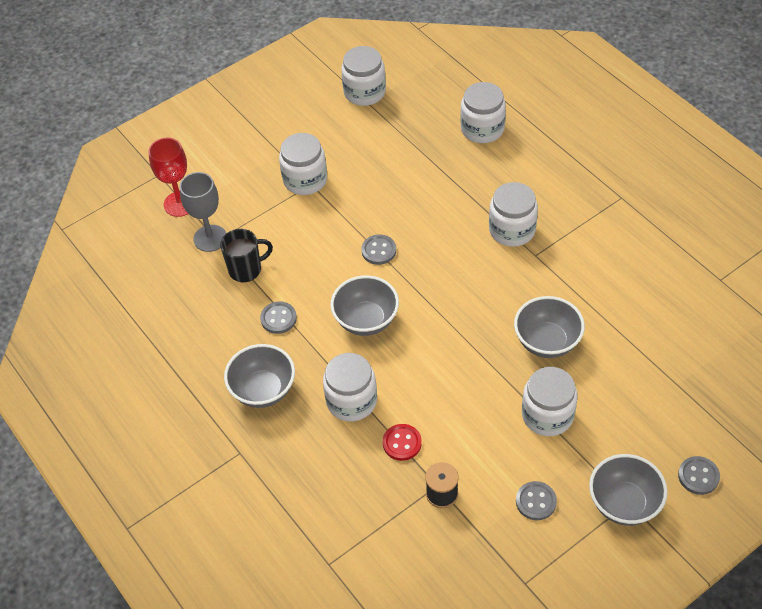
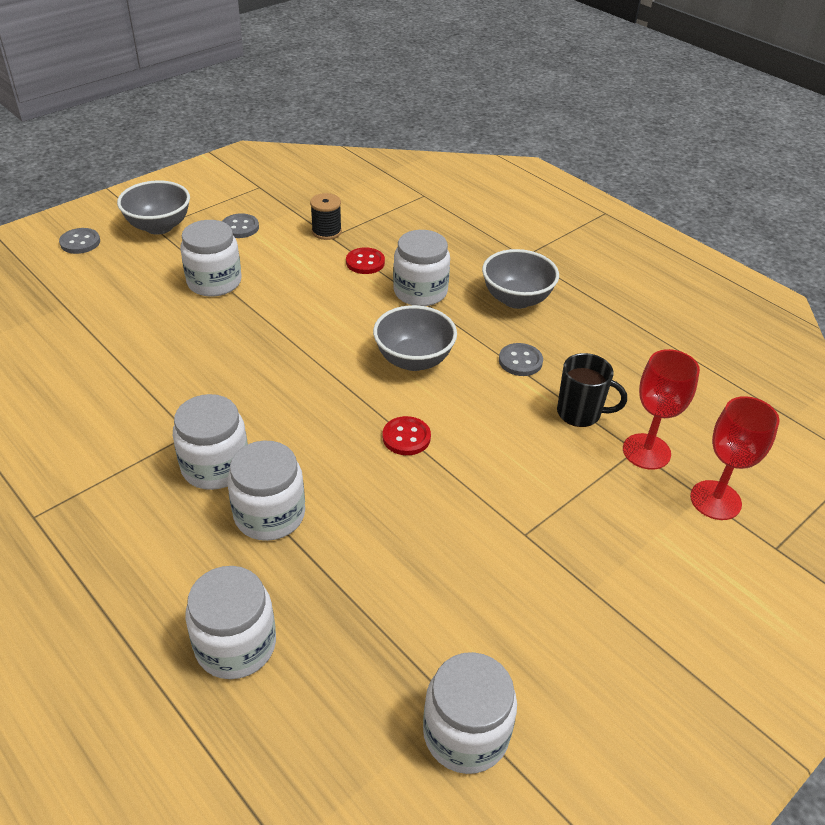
camera: 170 degrees right, 10 degrees down
grey goblet [180,172,226,252] -> red goblet [623,349,700,470]
black mug [220,229,273,282] -> black mug turned 135 degrees counterclockwise [557,353,627,427]
white jar [279,133,327,195] -> white jar moved to [227,441,305,541]
grey button [361,234,396,265] -> red button [383,416,431,455]
grey bowl [514,296,585,358] -> none

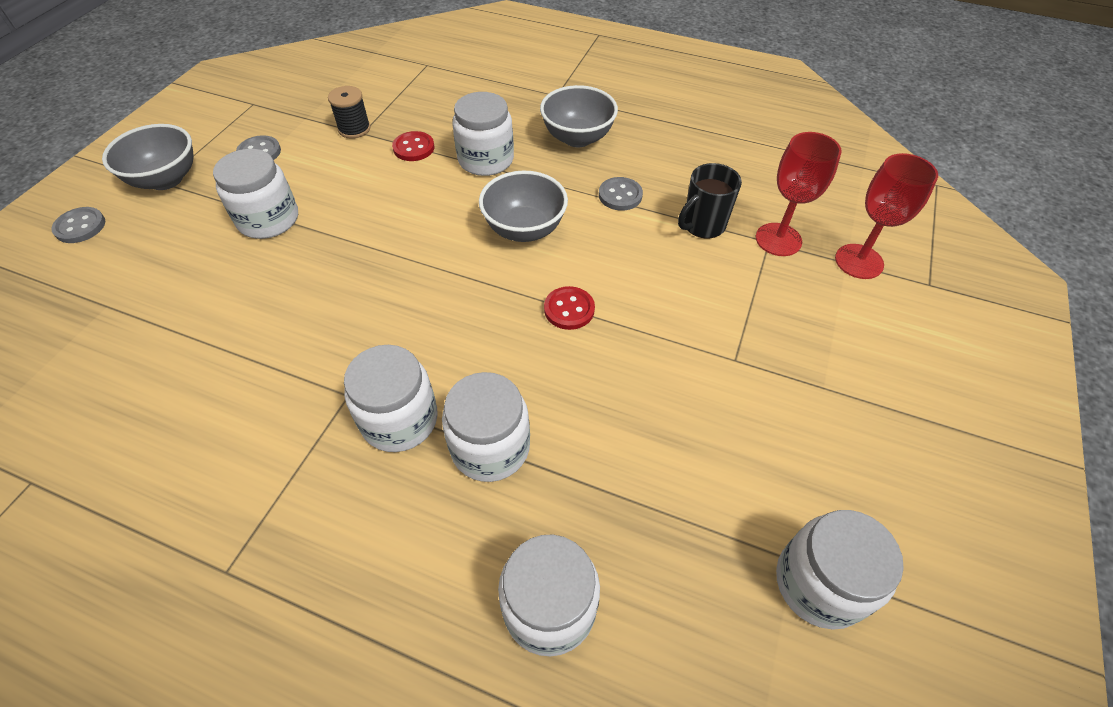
camera: 25 degrees left, 10 degrees up
black mug [557,353,627,427] -> black mug turned 150 degrees clockwise [678,163,742,239]

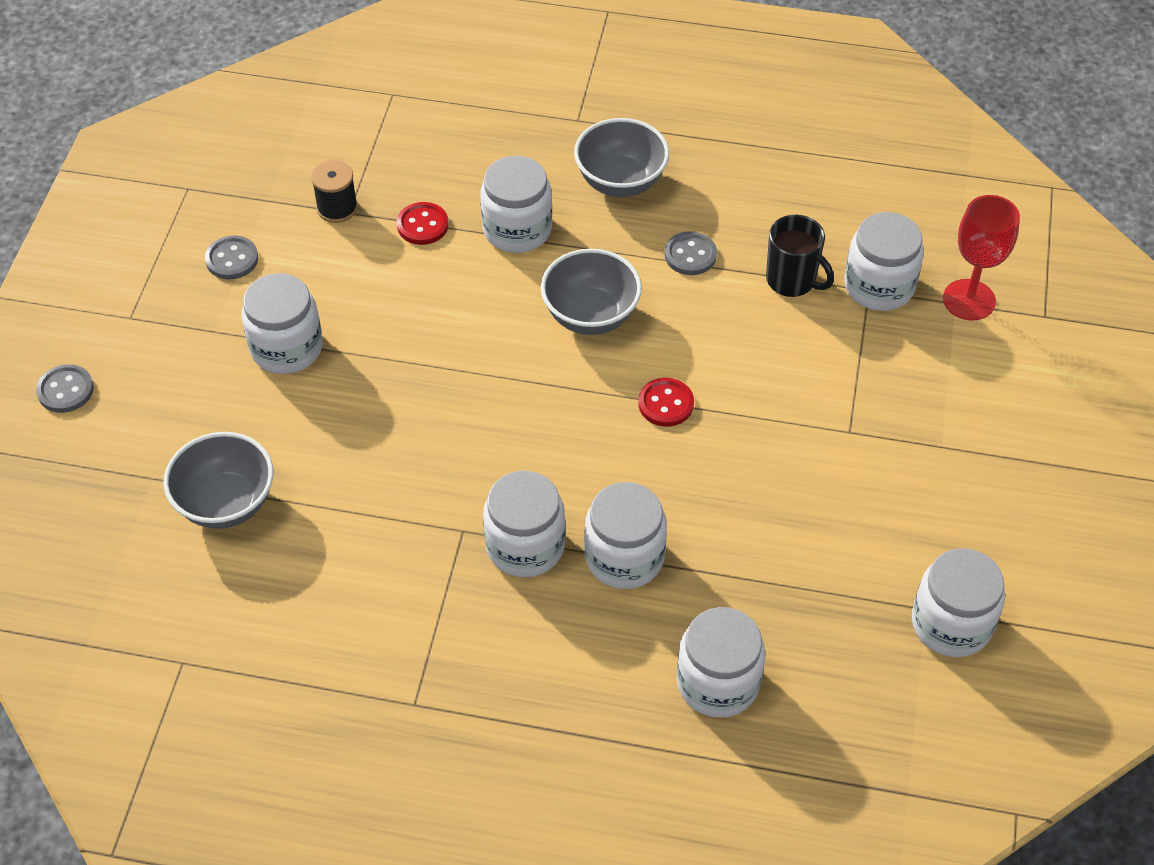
camera: 10 degrees left, 0 degrees up
grey bowl [102,124,193,190] -> grey bowl moved to [163,432,274,529]
black mug [678,163,742,239] -> black mug turned 90 degrees counterclockwise [766,215,834,297]
red goblet [756,132,842,256] -> white jar [844,212,924,311]

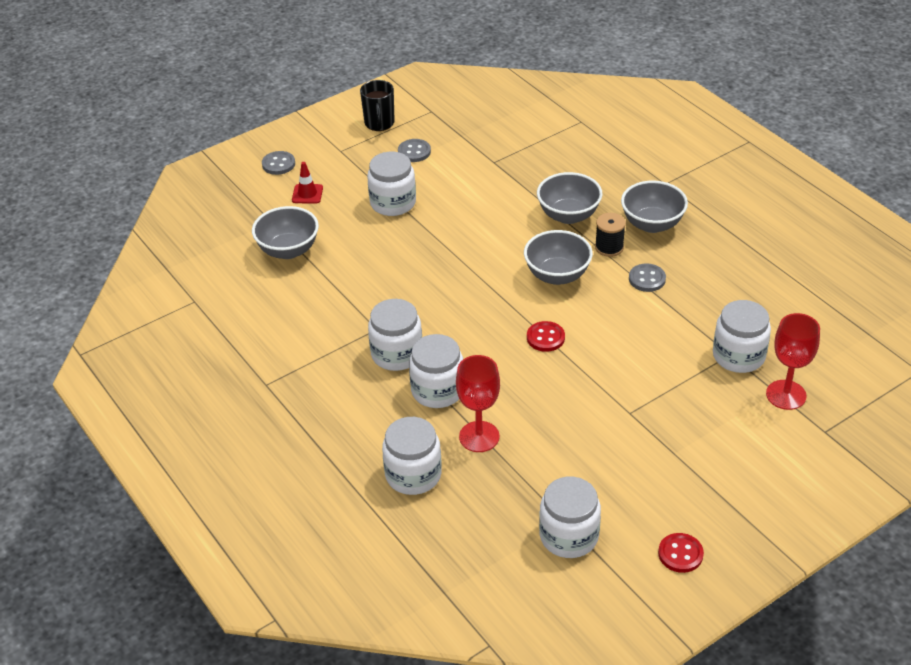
camera: 45 degrees right, 10 degrees down
black spool [311,160,358,223] -> black spool moved to [595,213,626,257]
red button [397,202,448,245] -> red button moved to [658,533,704,573]
white jar [480,156,552,253] -> grey bowl [537,172,603,224]
black mug [766,215,834,297] -> black mug moved to [360,80,395,131]
none -> red traffic cone [292,162,323,204]
none -> red goblet [456,355,500,452]

